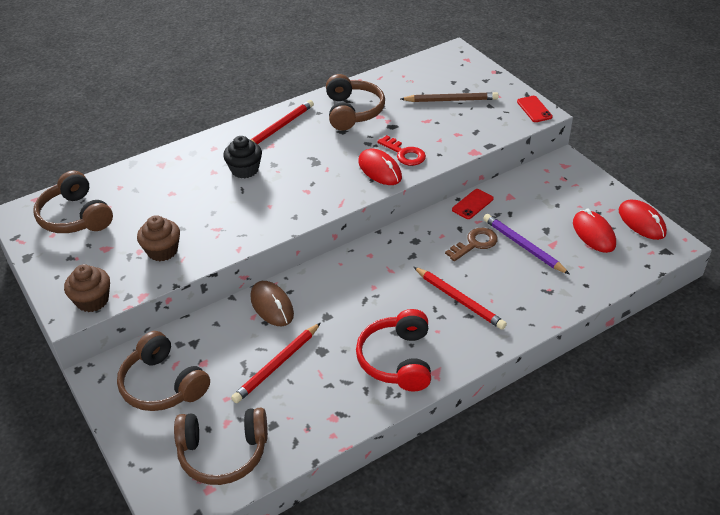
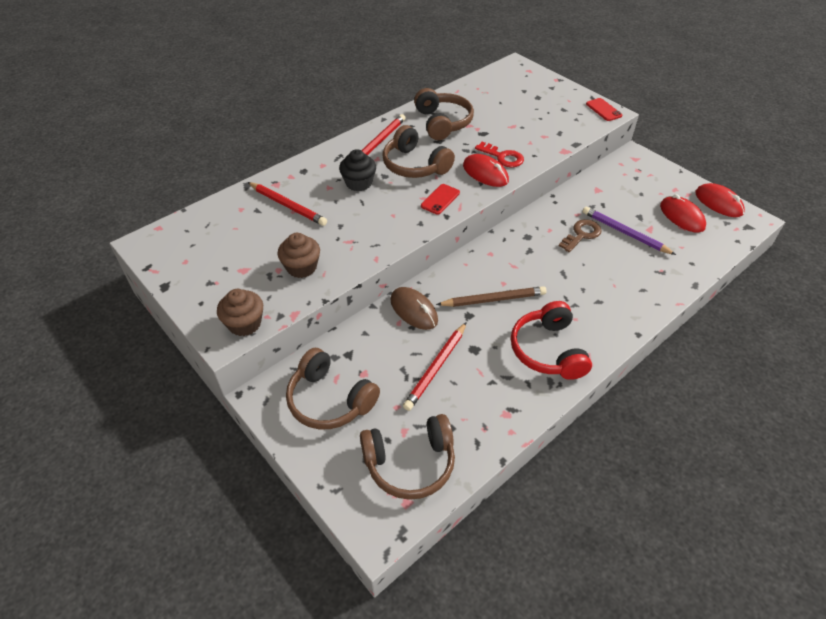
camera: 10 degrees left, 5 degrees up
brown headphones [33,171,113,233] -> brown headphones moved to [383,125,455,178]
brown pencil [400,92,499,102] -> brown pencil moved to [436,286,547,307]
red pencil [414,267,507,330] -> red pencil moved to [248,182,327,226]
red phone [452,189,494,219] -> red phone moved to [421,184,460,215]

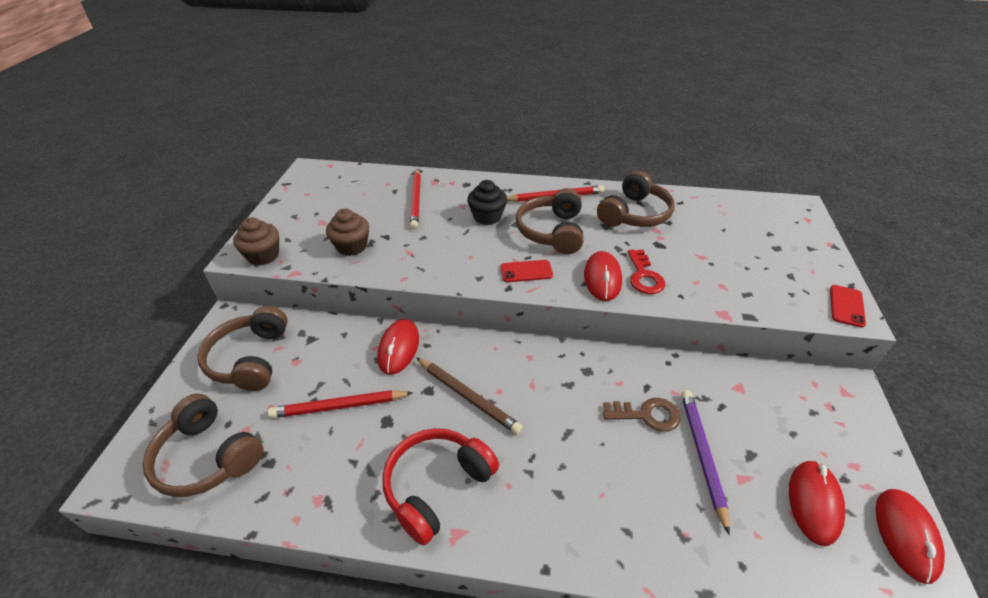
camera: 50 degrees right, 5 degrees down
brown mouse [390,287,438,330] -> red mouse [377,319,419,375]

